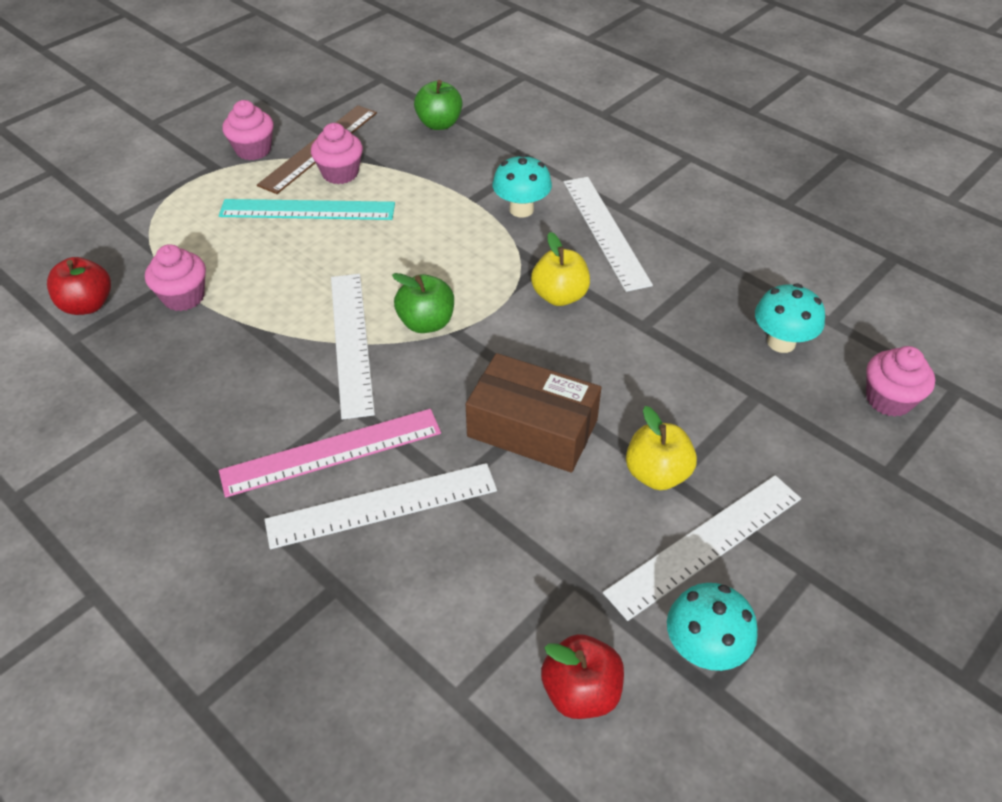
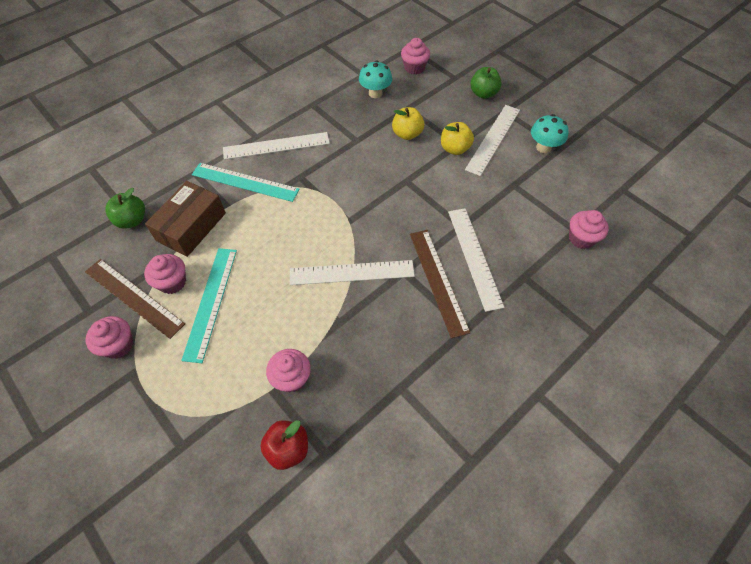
camera: 85 degrees left, 10 degrees up
pink ruler [219,409,441,497] -> brown ruler [410,230,470,338]
green apple [392,273,454,333] -> green apple moved to [470,67,502,99]
brown box [466,353,601,473] -> brown box moved to [145,181,226,257]
turquoise mushroom [493,154,552,217] -> turquoise ruler [192,163,299,202]
yellow apple [531,232,590,306] -> yellow apple moved to [392,107,424,140]
red apple [541,634,624,719] -> none
white ruler [603,475,801,621] -> white ruler turned 60 degrees clockwise [465,105,520,176]
none -> pink cupcake [569,210,609,249]

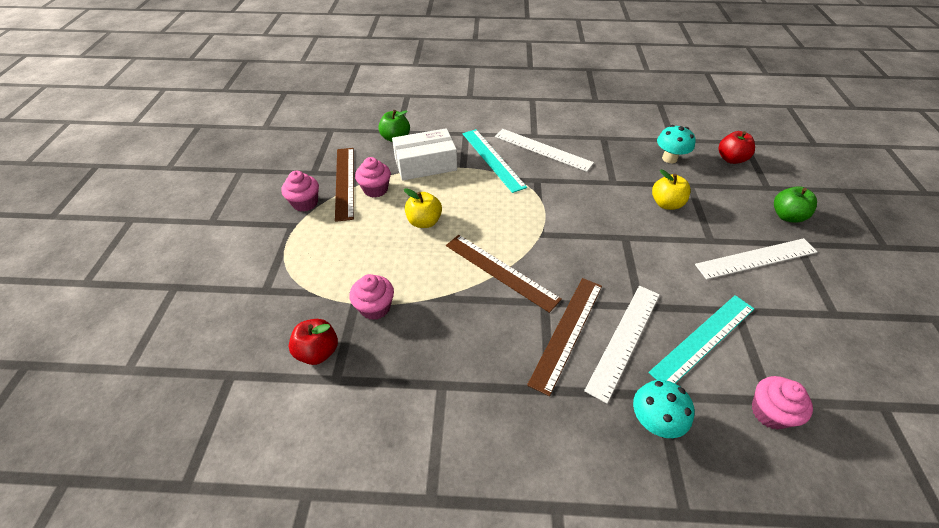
camera: 45 degrees right, 10 degrees down
brown box [145,181,226,257] -> white box [392,128,457,181]
turquoise ruler [181,248,237,363] -> turquoise ruler moved to [649,295,754,383]
white ruler [290,260,415,285] -> brown ruler [446,235,562,313]
pink cupcake [401,38,430,75] -> red apple [718,131,755,164]
yellow apple [441,122,474,155] -> yellow apple moved to [404,188,442,228]
turquoise mushroom [531,114,569,153] -> turquoise mushroom moved to [633,380,695,438]

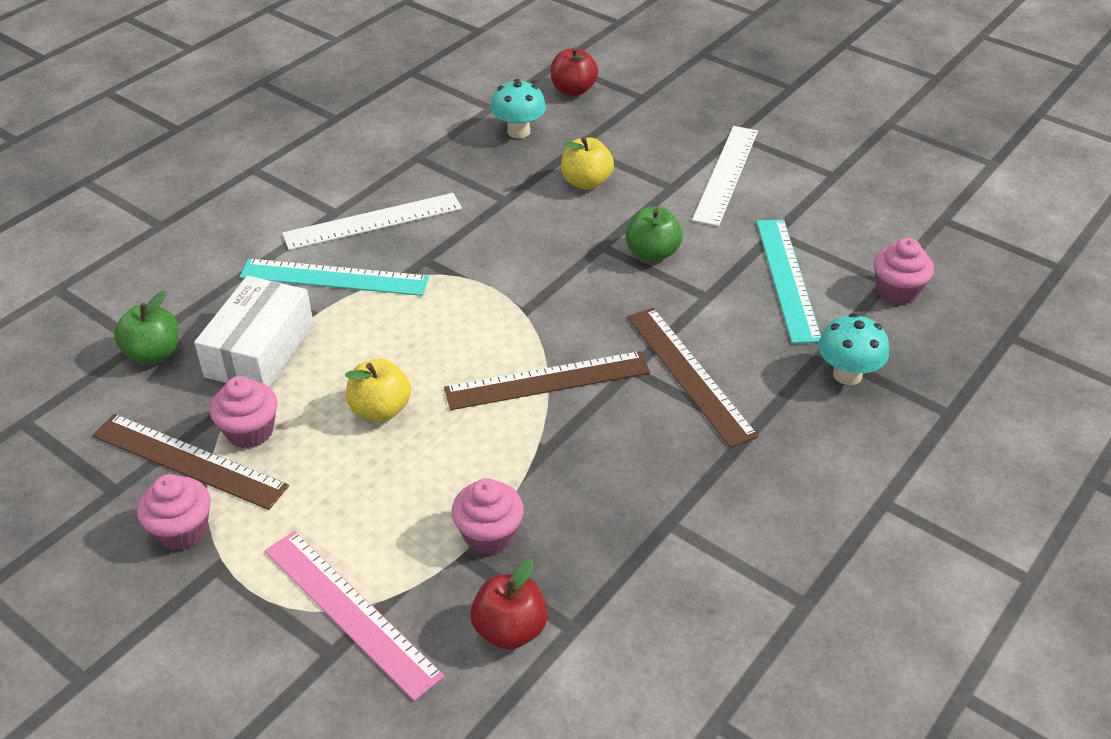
camera: 55 degrees left, 5 degrees down
white ruler [584,286,660,404] -> none
green apple [774,186,817,223] -> green apple moved to [626,207,683,262]
none -> pink ruler [265,531,444,701]

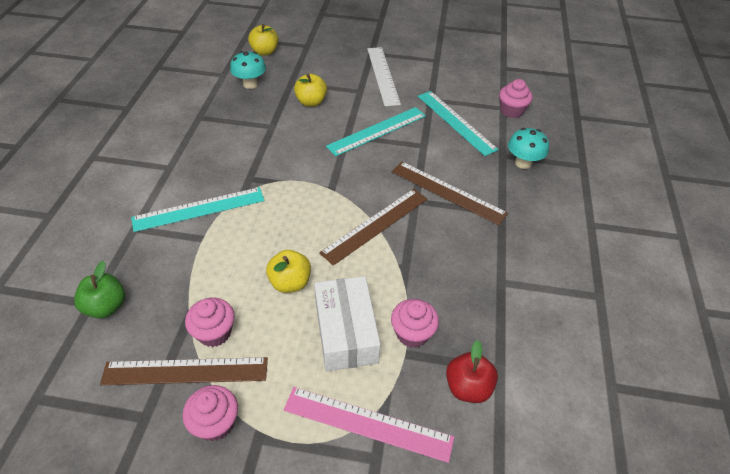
camera: 30 degrees left, 5 degrees up
white box [194,276,314,387] -> white box moved to [314,276,381,371]
white ruler [282,193,462,250] -> none
red apple [551,47,598,96] -> yellow apple [248,24,278,56]
green apple [626,207,683,262] -> turquoise ruler [326,107,426,156]

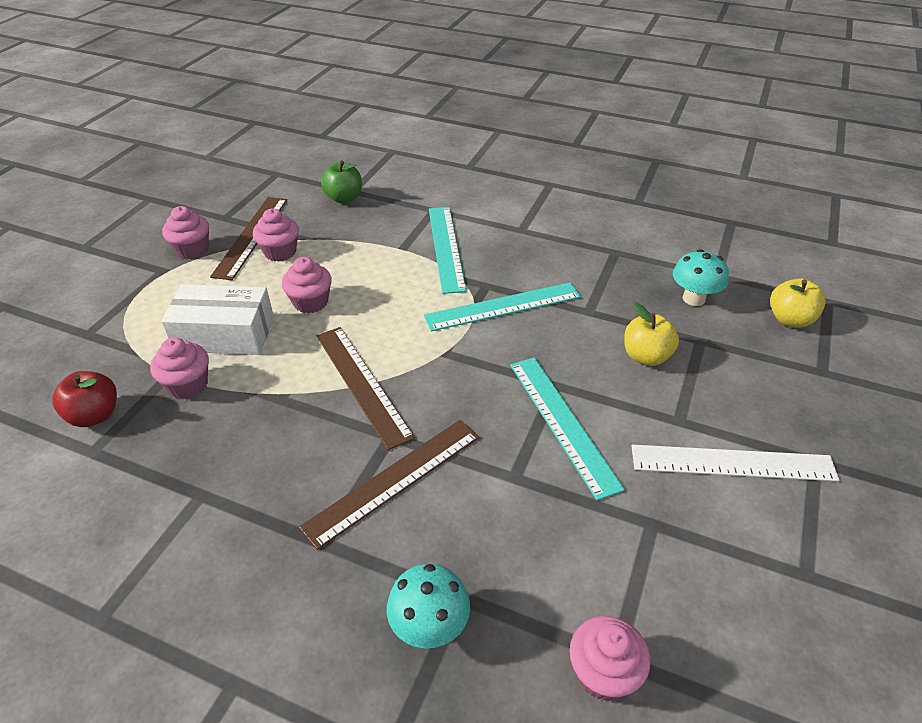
camera: 105 degrees right, 5 degrees down
yellow apple [266,250,311,293] -> pink cupcake [282,257,332,313]
pink ruler [284,387,454,463] -> none
turquoise ruler [418,91,499,156] -> turquoise ruler moved to [424,282,581,332]

